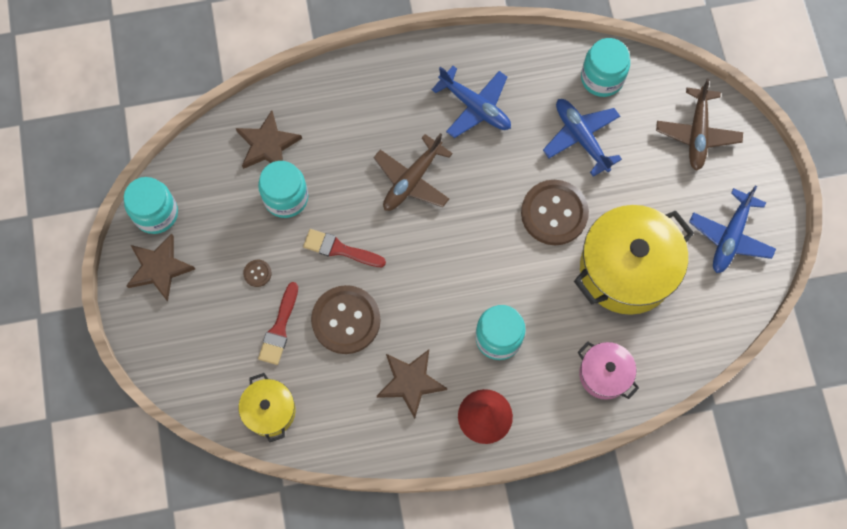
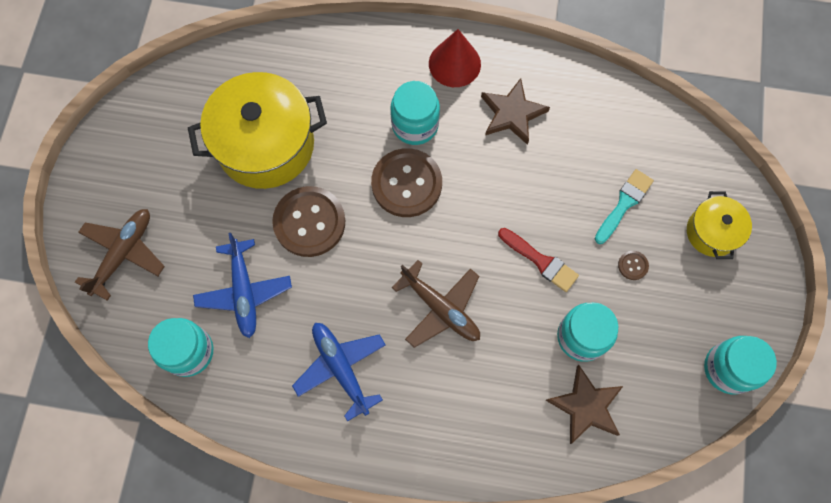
camera: 160 degrees left, 0 degrees up
brown star [126,234,195,302] -> none
yellow pot [239,373,296,442] -> yellow pot moved to [687,191,752,259]
red brush [258,282,298,365] -> turquoise brush [595,169,654,244]
brown button [311,285,381,354] -> brown button moved to [371,148,442,217]
brown plane [374,133,453,211] -> brown plane turned 75 degrees clockwise [392,260,480,348]
pink pot [578,342,639,400] -> none
blue plane [689,185,776,273] -> none

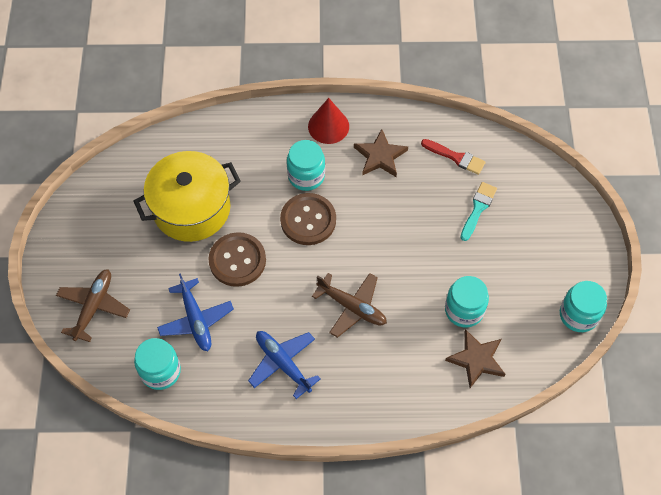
camera: 10 degrees left, 10 degrees down
red brush [498,228,579,292] -> red brush moved to [421,139,486,175]
brown button [618,251,649,280] -> none
yellow pot [687,191,752,259] -> none

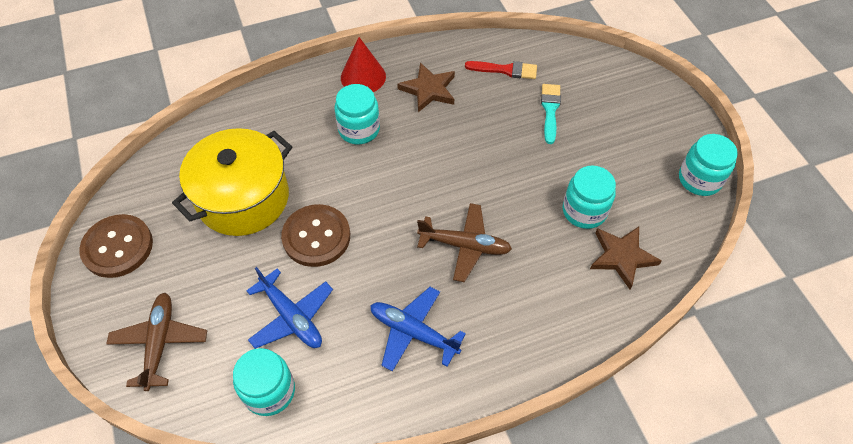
camera: 20 degrees left, 5 degrees down
brown button [280,193,336,245] -> brown button moved to [79,214,153,278]

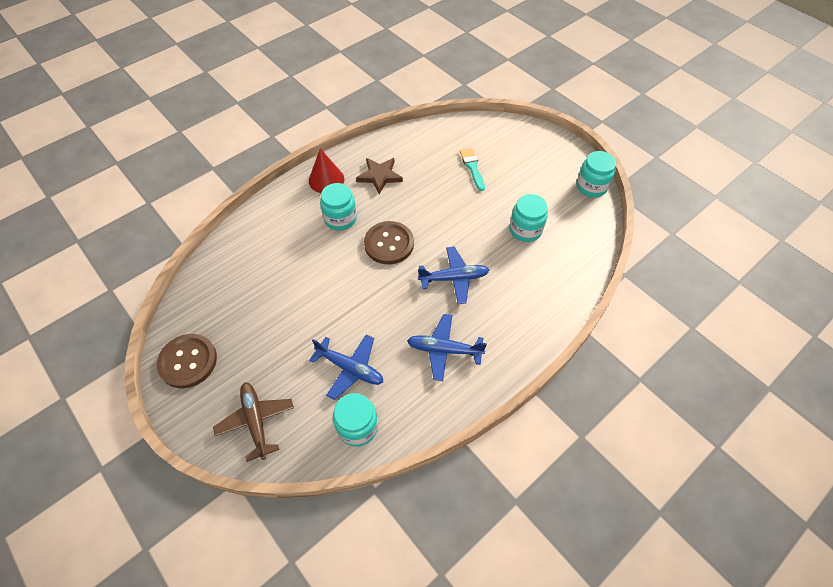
camera: 20 degrees left, 0 degrees up
yellow pot [172,128,292,236] -> none
brown button [281,204,350,267] -> brown button moved to [364,221,414,264]
brown plane [417,203,512,282] -> blue plane [418,247,489,304]
red brush [465,61,537,79] -> none
brown star [590,227,662,289] -> none

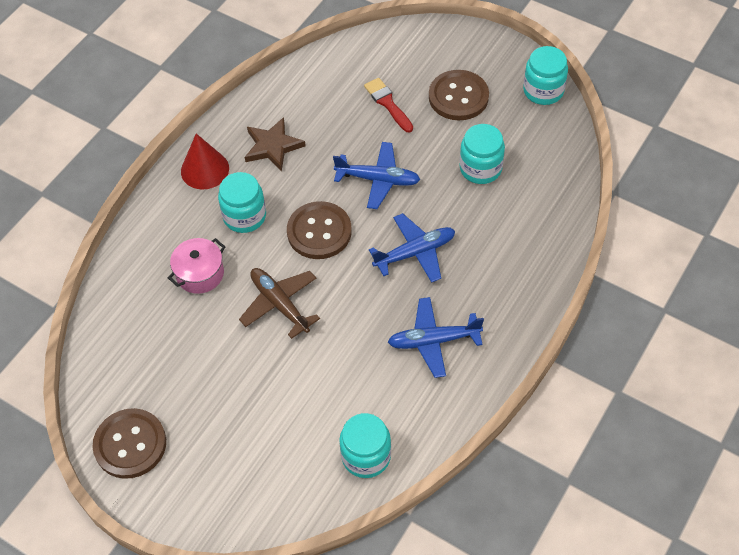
camera: 15 degrees left, 0 degrees up
brown plane [213,382,294,462] -> brown plane moved to [239,268,320,339]
blue plane [309,334,383,400] -> blue plane moved to [333,142,421,209]
turquoise brush [460,148,485,191] -> red brush [364,78,413,133]
none -> pink pot [168,238,225,294]
none -> brown button [429,70,489,121]

